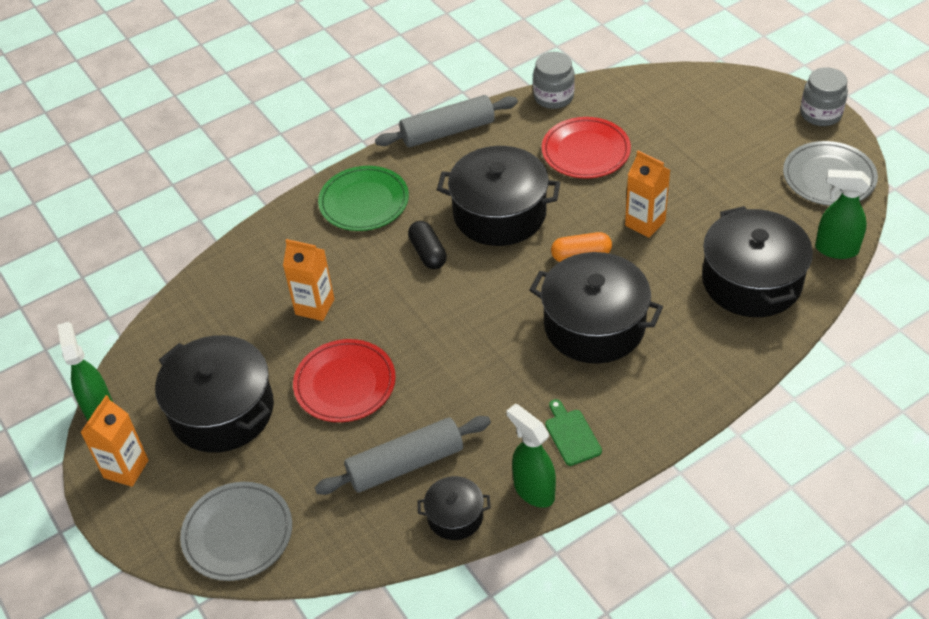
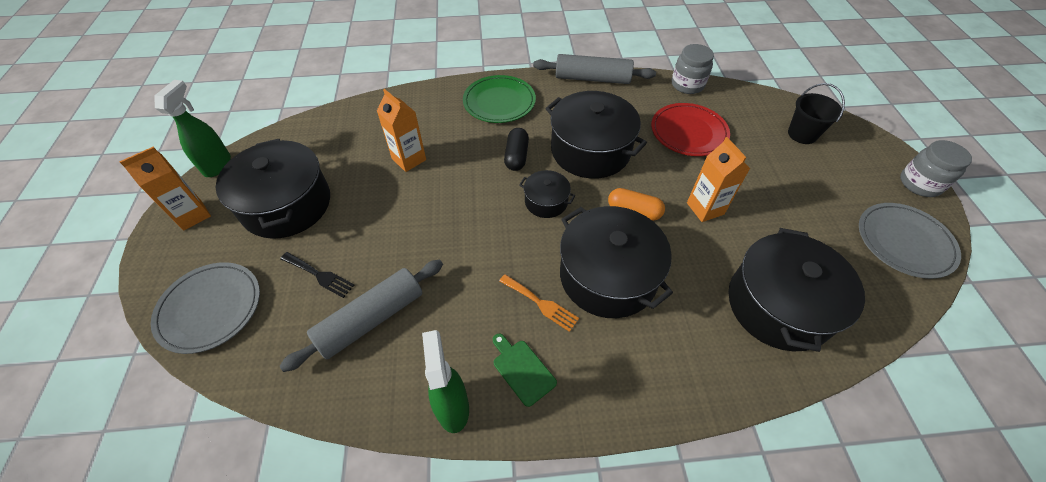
camera: 25 degrees right, 5 degrees up
red plate [293,339,396,422] -> none
grey rolling pin [315,416,491,495] -> grey rolling pin turned 45 degrees counterclockwise [279,260,443,372]
black pot [418,476,491,540] -> black pot moved to [519,170,575,218]
green cutting board [545,399,602,466] -> green cutting board turned 45 degrees counterclockwise [493,334,557,407]
green spray bottle [815,169,871,259] -> none
none -> black fork [280,252,355,298]
none -> orange fork [499,274,579,332]
none -> black bucket [788,83,845,144]

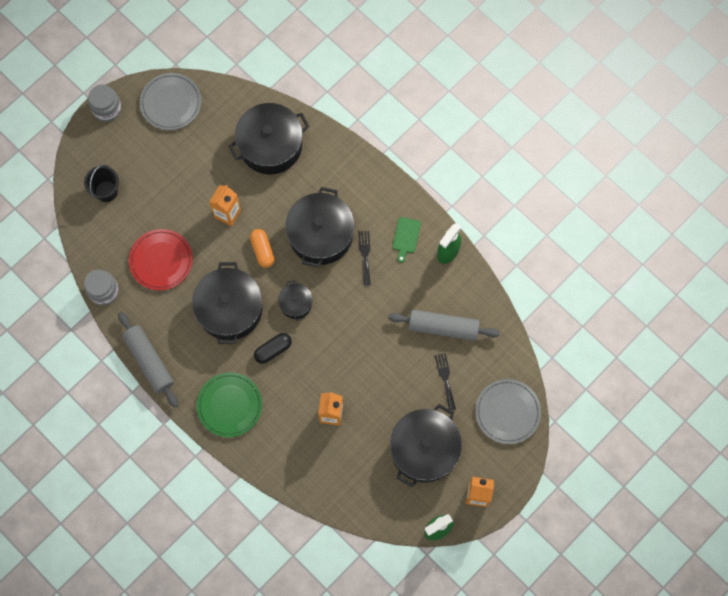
camera: 130 degrees left, 20 degrees up
orange fork [499,274,579,332] -> black fork [358,231,371,286]

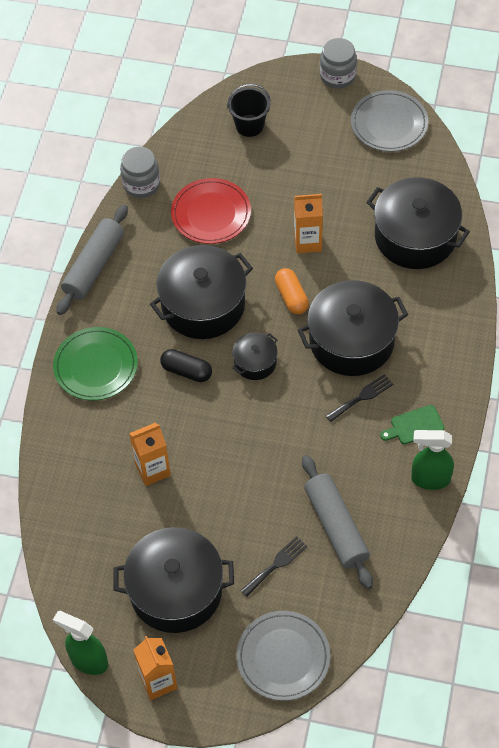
camera: 60 degrees right, 15 degrees down
orange capsule [250,229,274,268] -> orange capsule turned 60 degrees counterclockwise [275,268,309,314]

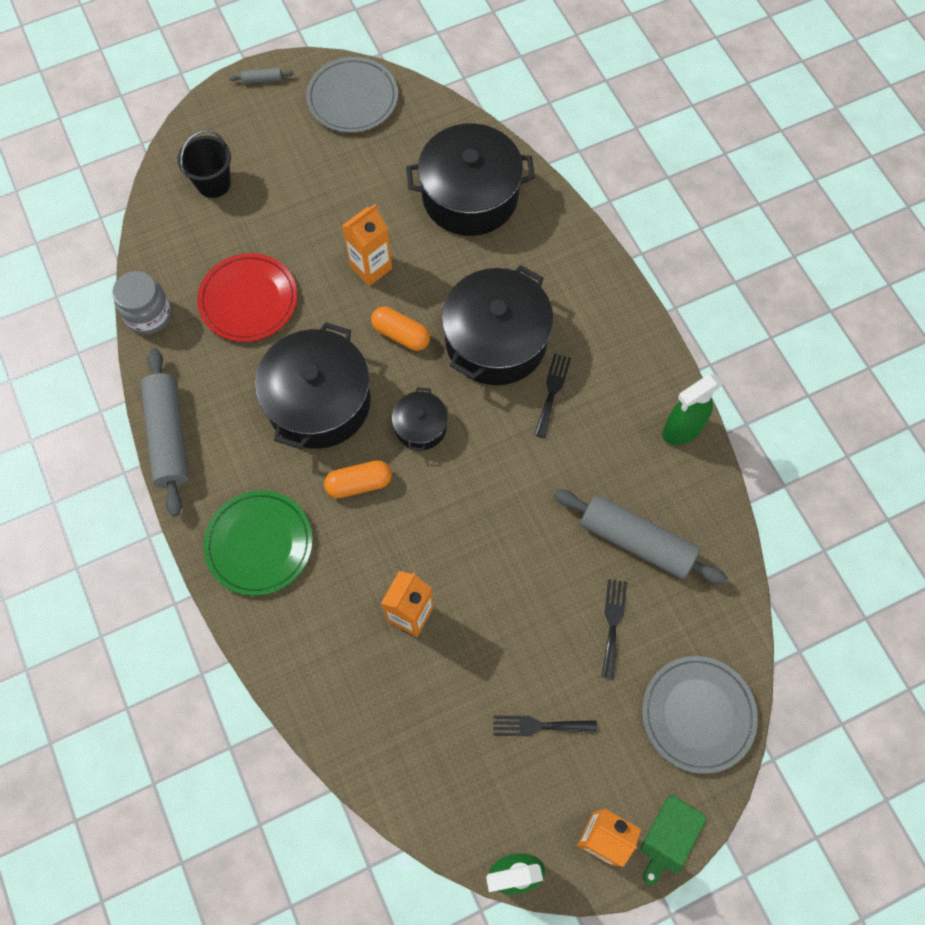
camera: 40 degrees left, 10 degrees up
black pot [114,527,234,633] -> black fork [494,716,597,736]
black capsule [160,349,212,382] -> orange capsule [324,460,392,498]
grey jar [320,38,357,89] -> grey rolling pin [229,68,294,84]
green cutting board [380,405,445,444] -> green cutting board moved to [641,795,706,885]

